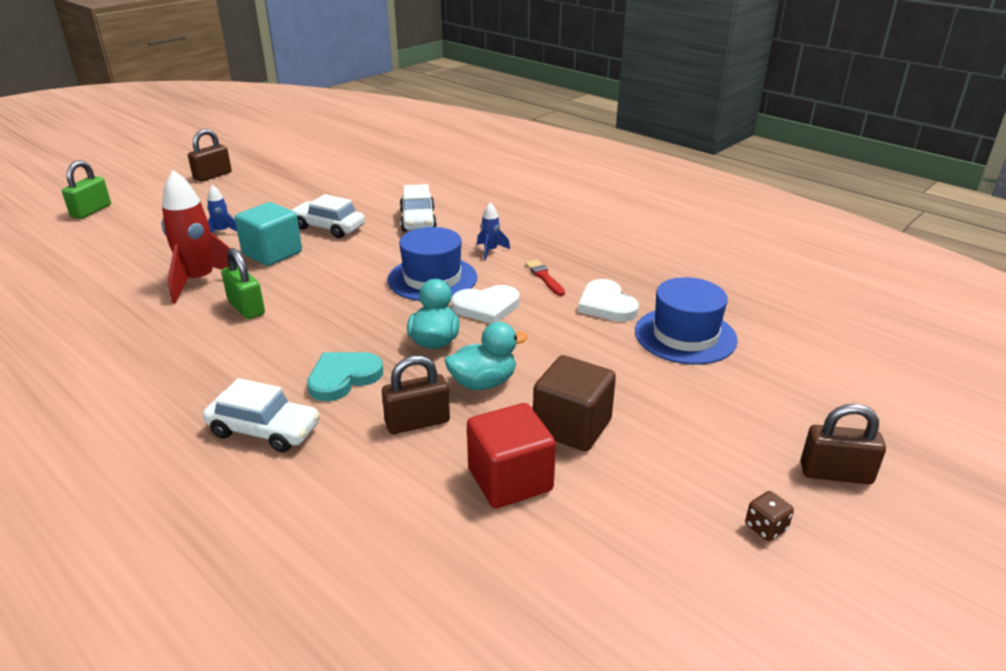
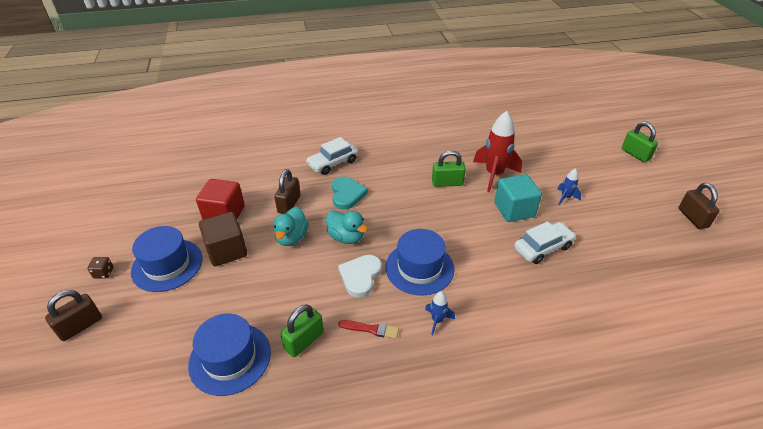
camera: 125 degrees right, 10 degrees up
white car [400,184,437,231] -> none
white heart [578,279,639,322] -> green padlock [280,304,324,357]
none -> blue hat [131,226,203,292]

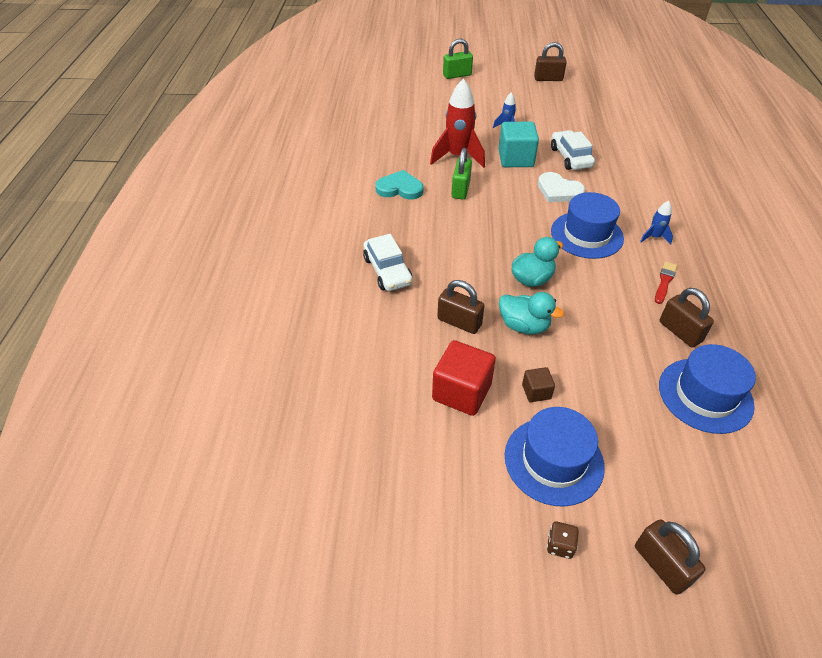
camera: 75 degrees left, 5 degrees up
brown cube [199,212,247,266] -> brown cube [522,367,555,402], size x0.51
green padlock [280,304,324,357] -> brown padlock [660,288,714,347]
turquoise heart [332,177,368,210] -> turquoise heart moved to [375,170,423,200]
white heart [338,255,382,298] -> white heart moved to [538,172,585,202]

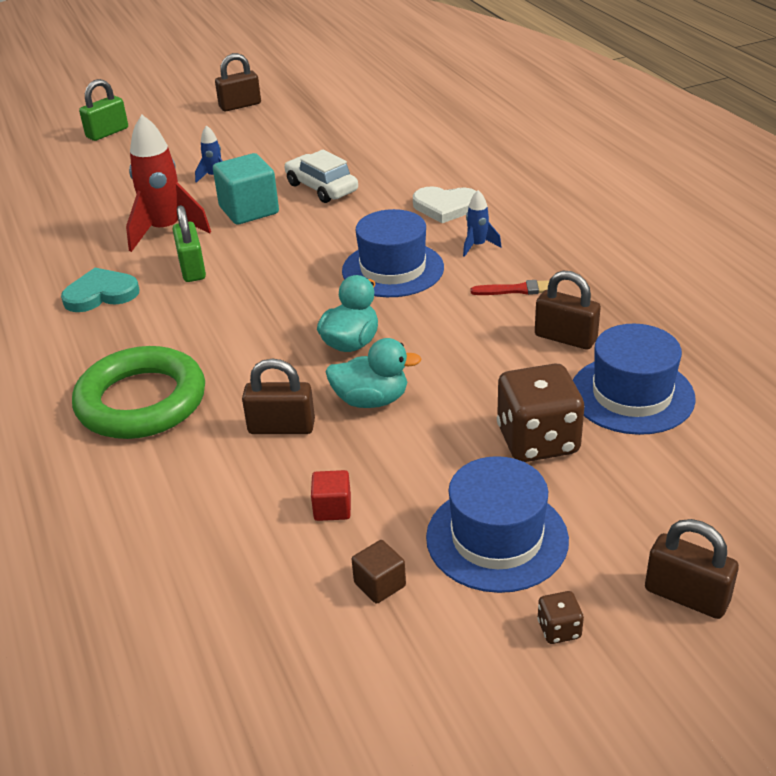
camera: 25 degrees left, 10 degrees down
white car [363,234,413,291] -> green ring [72,346,205,439]
red cube [432,340,496,416] -> red cube [311,470,351,521], size x0.51
brown cube [522,367,555,402] -> brown cube moved to [352,540,406,604]
white heart [538,172,585,202] -> white heart moved to [413,186,476,223]
red brush [655,261,677,304] -> red brush turned 90 degrees clockwise [471,280,549,295]
none -> brown dice [497,363,584,462]

